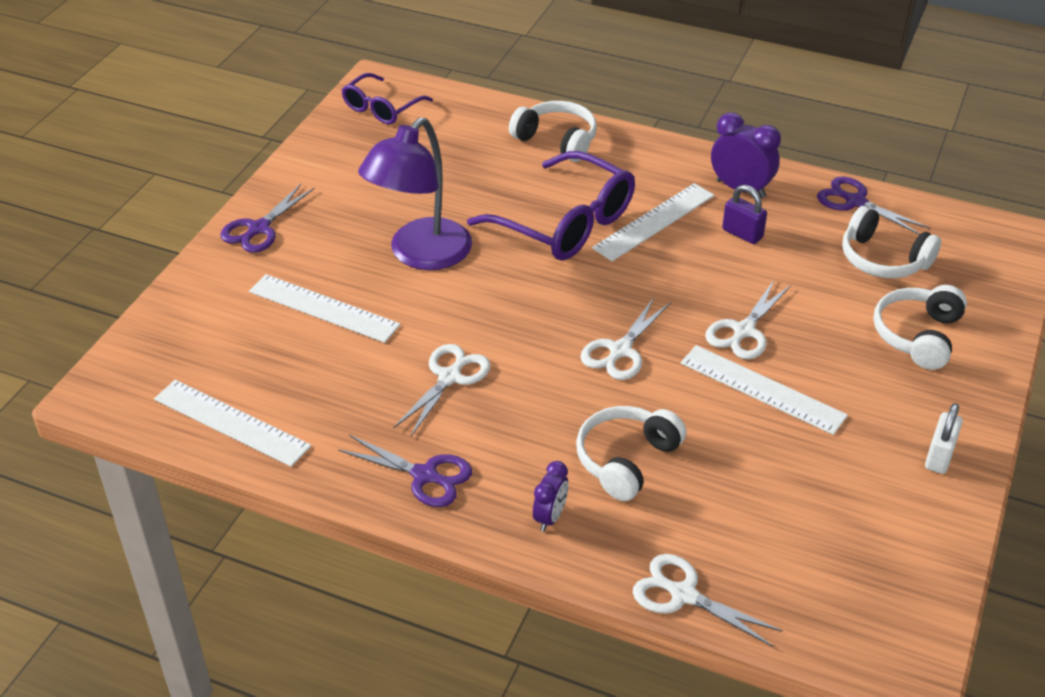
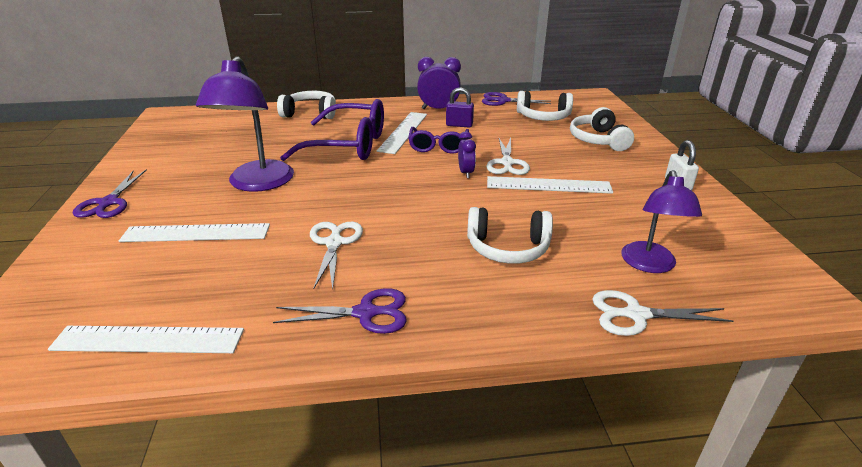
camera: 30 degrees left, 10 degrees down
purple glasses [342,73,433,124] -> purple glasses moved to [408,127,469,154]
purple clock [533,461,569,532] -> purple clock moved to [458,131,476,178]
white headphones [576,406,687,501] -> white headphones turned 90 degrees counterclockwise [467,207,553,264]
white scissors [581,297,671,380] -> none
none -> purple lamp [622,170,702,273]

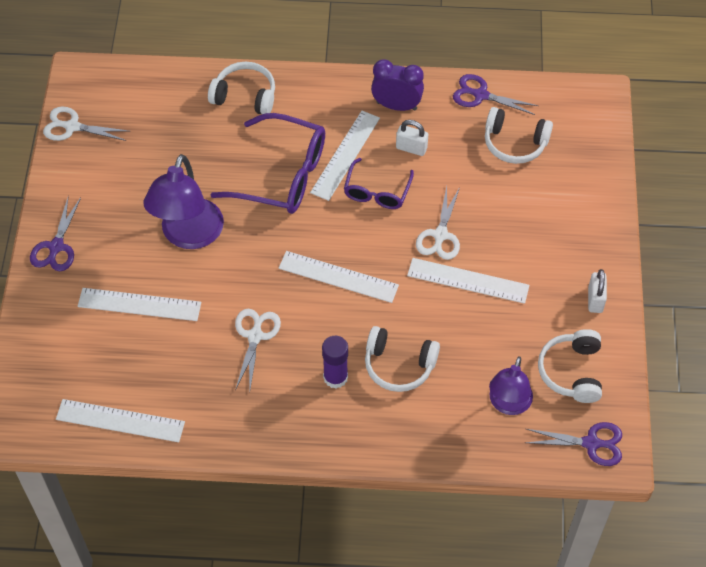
camera: 10 degrees right, 25 degrees up
purple scissors [273,288,407,334] -> purple scissors moved to [525,422,622,466]
purple padlock [446,87,474,128] -> white padlock [396,120,428,156]
purple clock [458,131,476,178] -> none
white headphones [570,107,634,151] -> white headphones moved to [538,329,602,403]
white scissors [592,290,733,336] -> white scissors moved to [43,107,128,141]
none -> white ruler [279,251,399,303]
none -> purple glue stick [322,336,348,388]

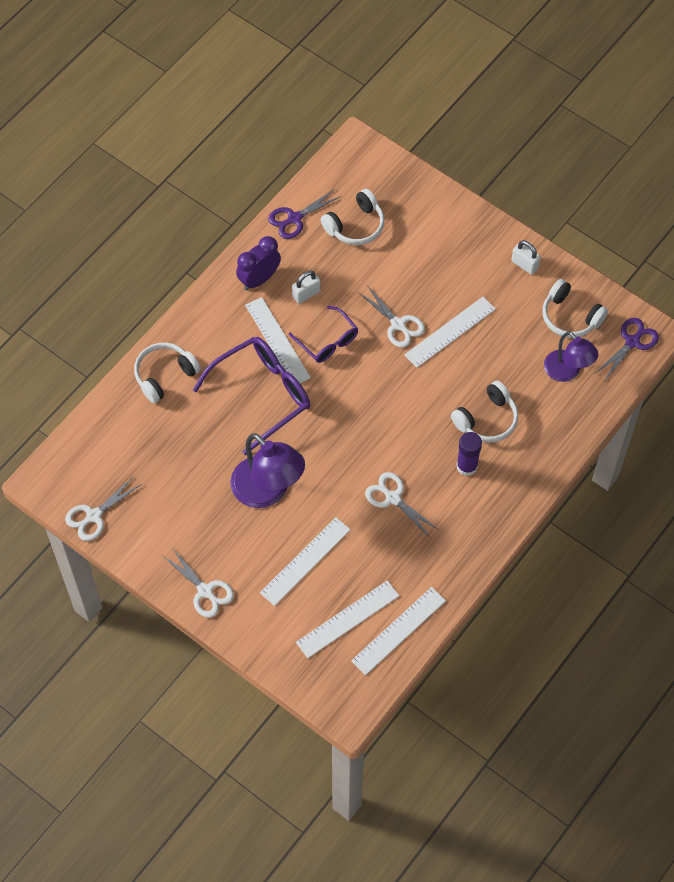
camera: 55 degrees left, 5 degrees up
purple scissors [30,195,81,271] -> white scissors [163,549,234,618]
white ruler [279,251,399,303] -> white ruler moved to [296,580,399,658]

